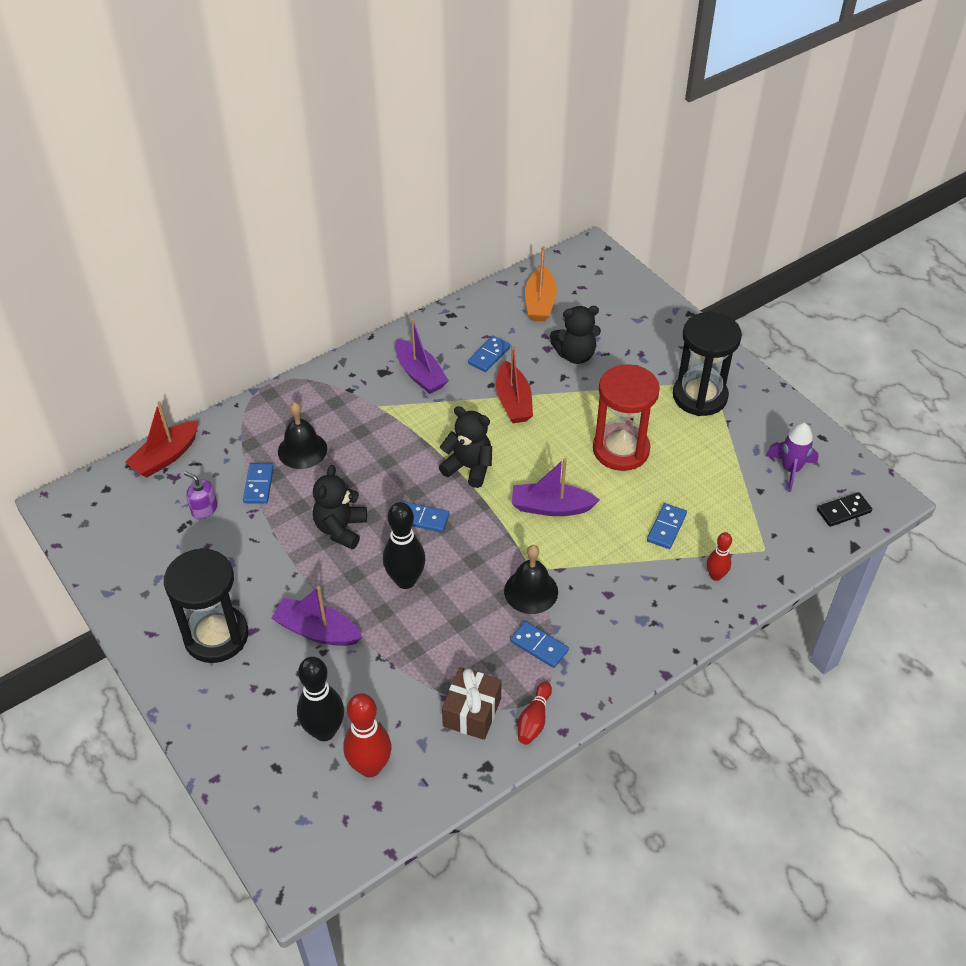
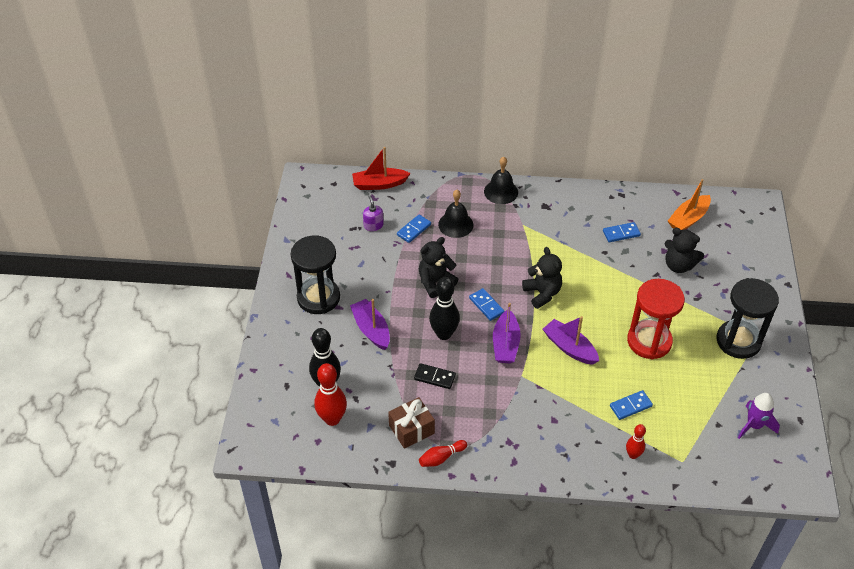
camera: 40 degrees right, 0 degrees up
purple boat [395,318,449,394] -> purple boat moved to [493,303,521,363]
red boat [496,344,533,423] -> none
black bell [504,545,558,614] -> black bell moved to [484,157,518,204]
blue domino [510,621,569,668] -> none
black domino [817,492,872,527] -> black domino moved to [414,363,456,389]

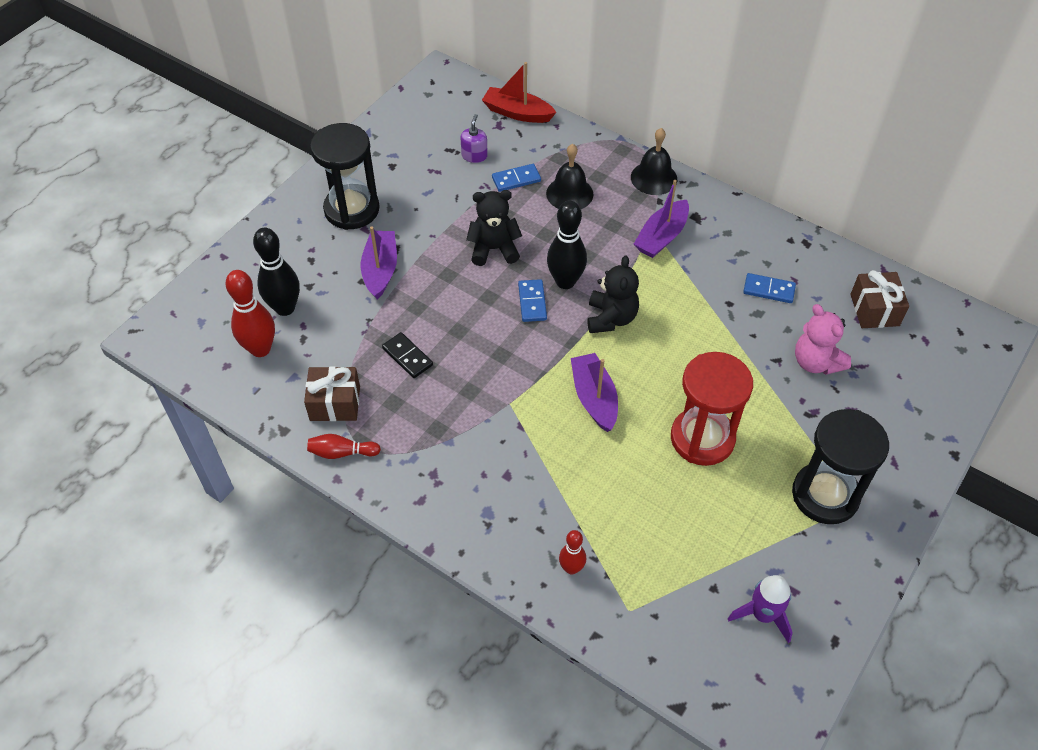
camera: 30 degrees right, 5 degrees up
black bowling pin [429,277,460,340] -> black bowling pin moved to [547,200,587,289]
purple boat [493,303,521,363] -> purple boat moved to [634,180,689,258]
blue domino [610,390,653,420] -> none
black teddy bear [664,228,704,273] -> pink teddy bear [795,304,851,375]
orange boat [668,179,711,230] -> brown gift [850,270,909,328]

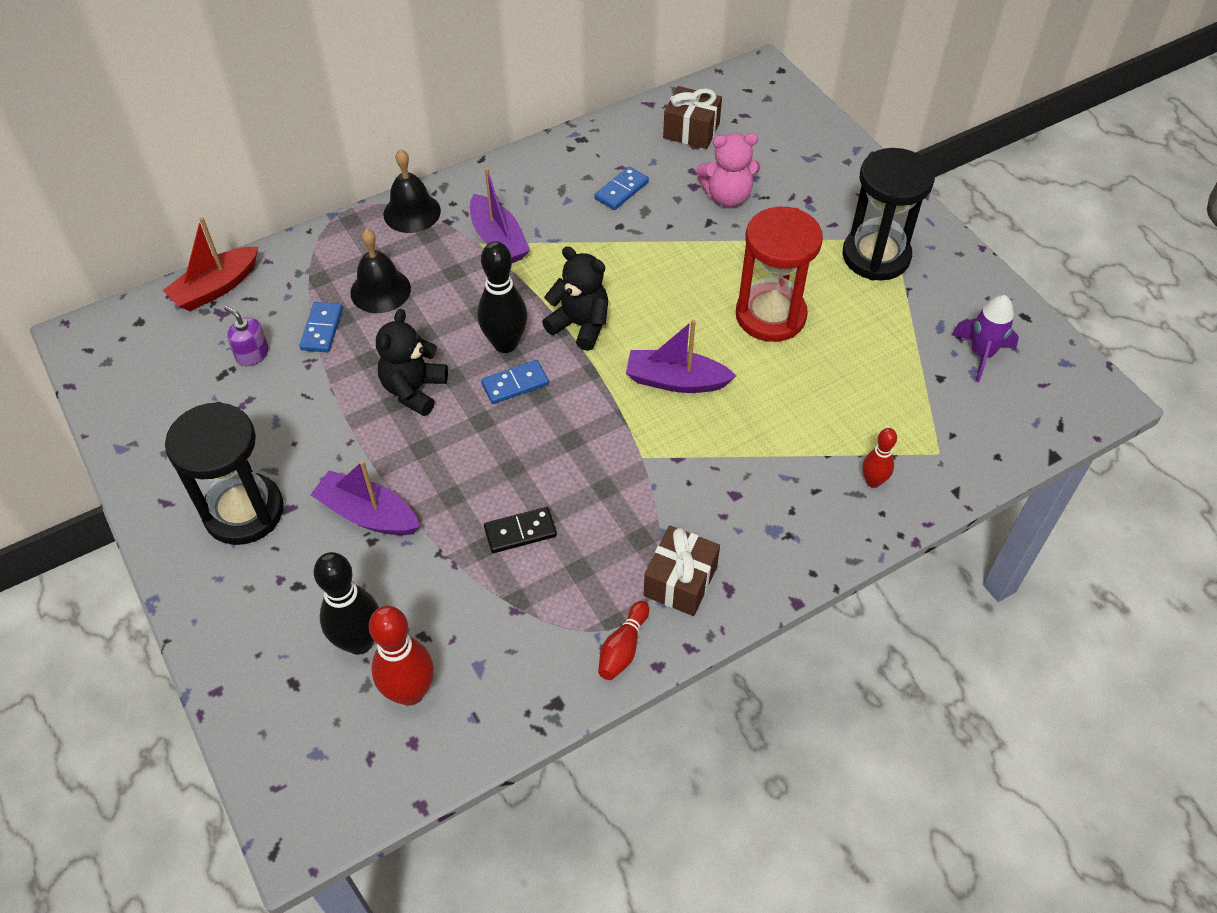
camera: 65 degrees left, 0 degrees up
brown gift [304,366,360,421] -> brown gift moved to [644,526,720,616]
blue domino [518,279,547,322] -> blue domino turned 45 degrees counterclockwise [481,360,549,404]

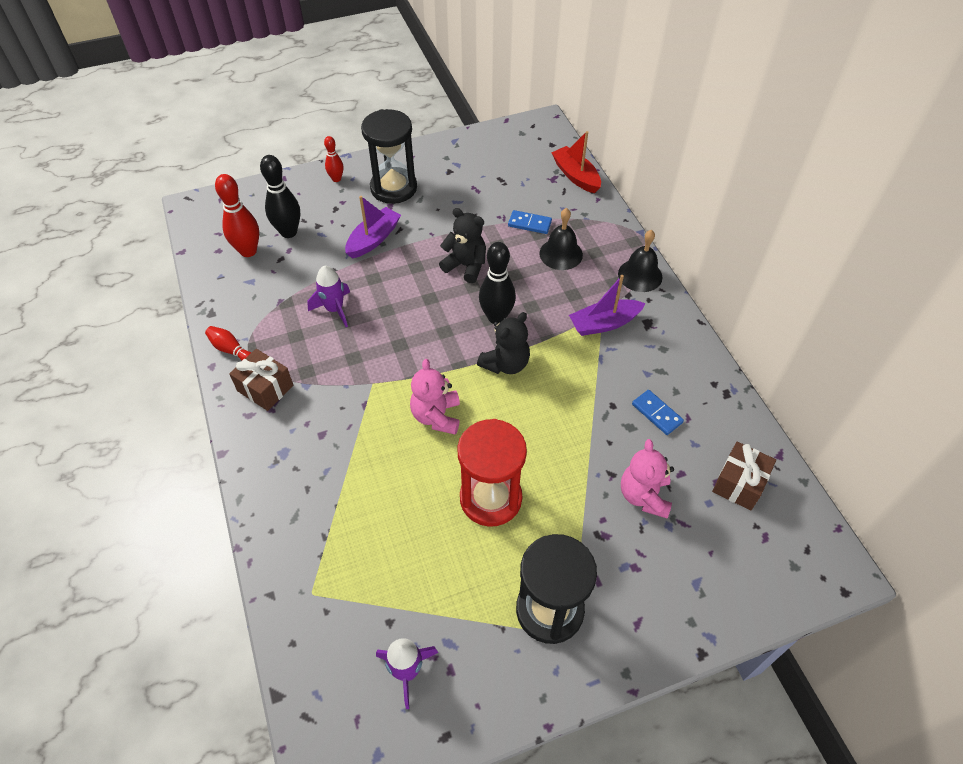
camera: 100 degrees right, 0 degrees up
purple soap dispenser [224,306,269,366] -> none
blue domino [481,360,549,404] -> none
black domino [484,507,557,553] -> purple rocket [307,266,350,327]
purple boat [626,320,736,393] -> pink teddy bear [410,359,460,435]
red bowling pin [863,428,897,488] -> red bowling pin moved to [324,136,344,182]

